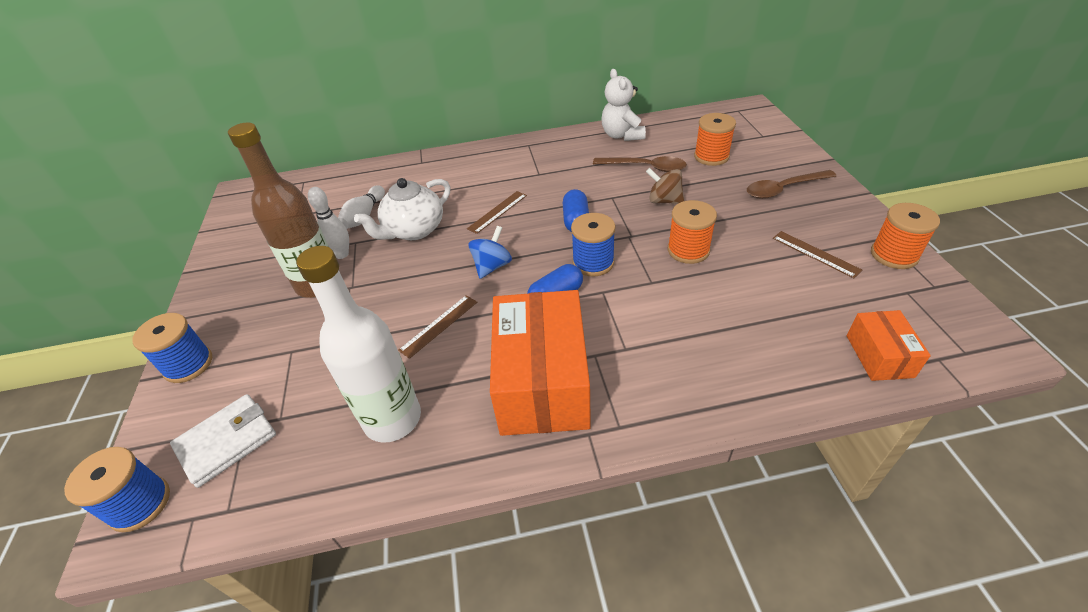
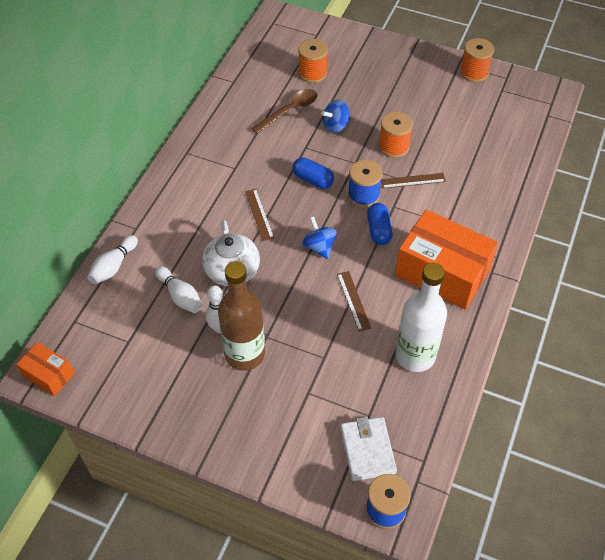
camera: 60 degrees left, 10 degrees up
blue spool [132,313,212,383] -> none
white teddy bear [601,69,646,141] -> none
brown spinning top [646,168,684,204] -> blue spinning top [321,99,350,133]
brown spoon [747,170,836,199] -> none
brown ruler [773,231,862,278] -> brown ruler moved to [381,173,446,189]
orange box [847,310,931,381] -> orange box moved to [16,342,75,396]
none -> white bowling pin [87,235,138,284]

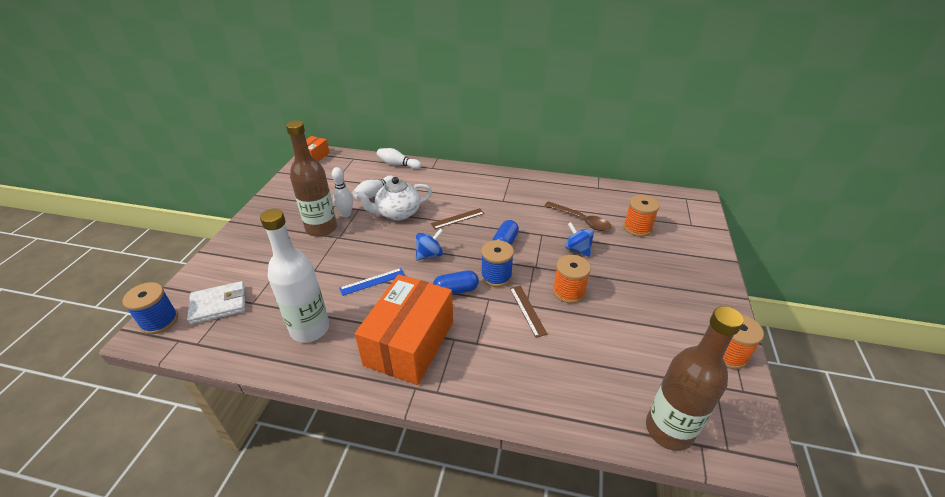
camera: 80 degrees right, 15 degrees down
brown ruler [337,271,371,332] -> blue ruler [339,268,405,296]
none -> brown bottle [646,306,744,451]

